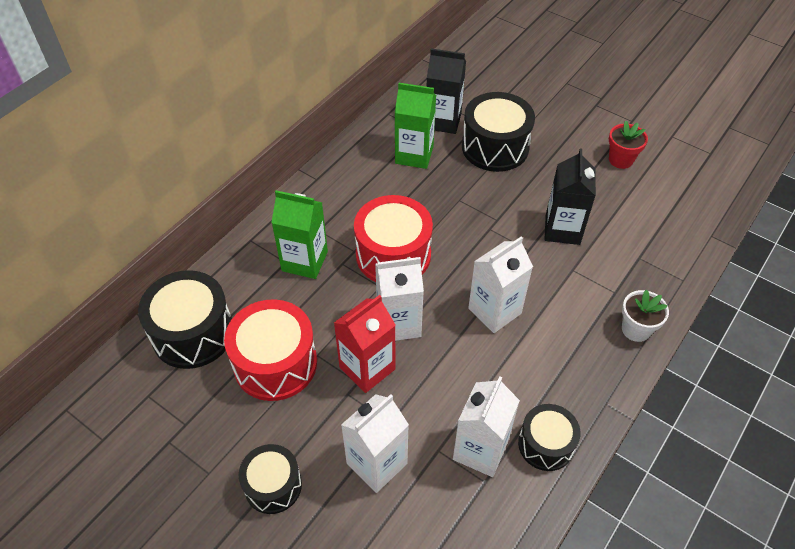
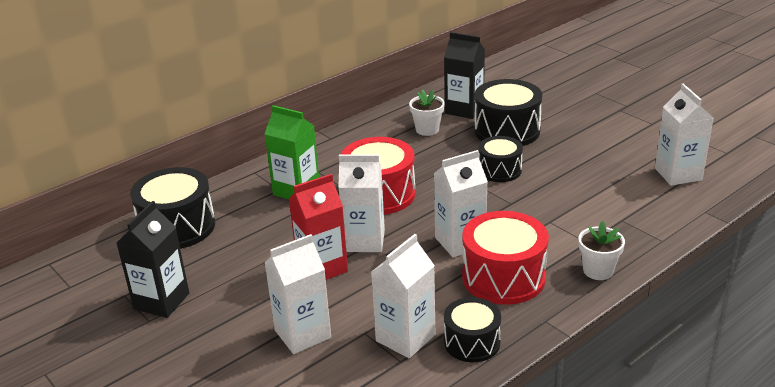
camera: 15 degrees right, 20 degrees down
red drum [224,299,317,401] -> red drum moved to [462,211,549,305]
black drum [239,444,302,514] -> black drum moved to [478,136,523,182]
green carton [395,83,436,169] -> white flower pot [409,89,445,136]
black carton [544,149,596,245] -> black carton moved to [117,201,189,318]
red flower pot [609,121,648,169] -> none
none -> white carton [655,84,714,186]

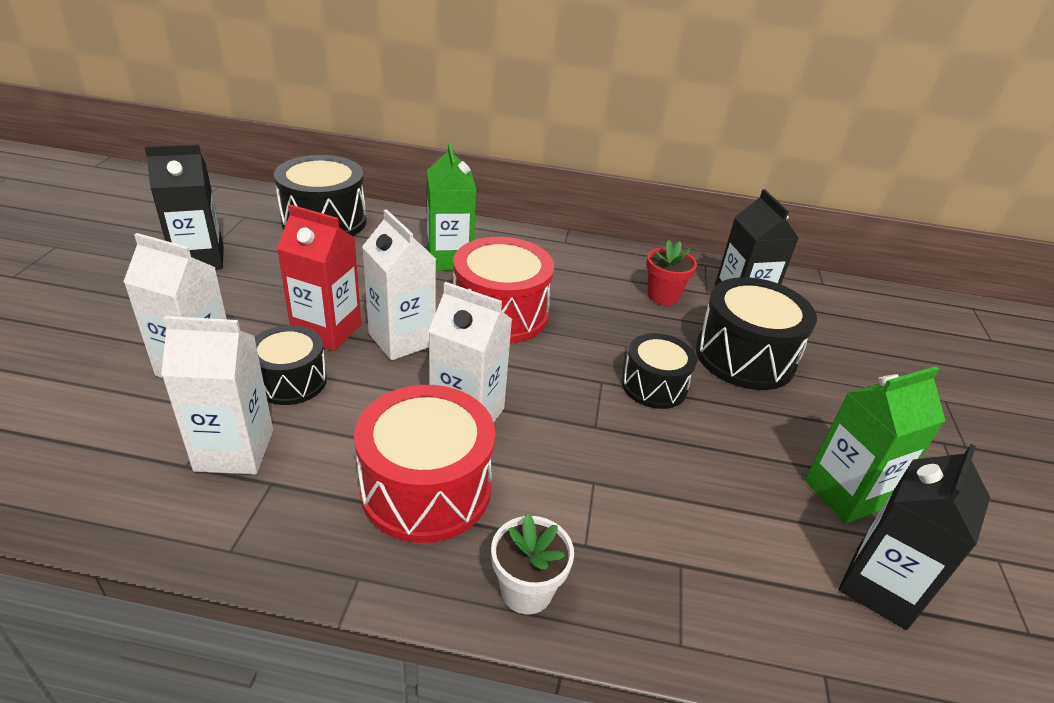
camera: 45 degrees right, 5 degrees up
white flower pot [409,89,445,136] -> red flower pot [646,240,697,305]
black drum [444,297,501,362] -> black drum moved to [255,325,327,405]
white carton [655,84,714,186] -> black carton [839,444,990,630]
none -> green carton [805,366,945,523]

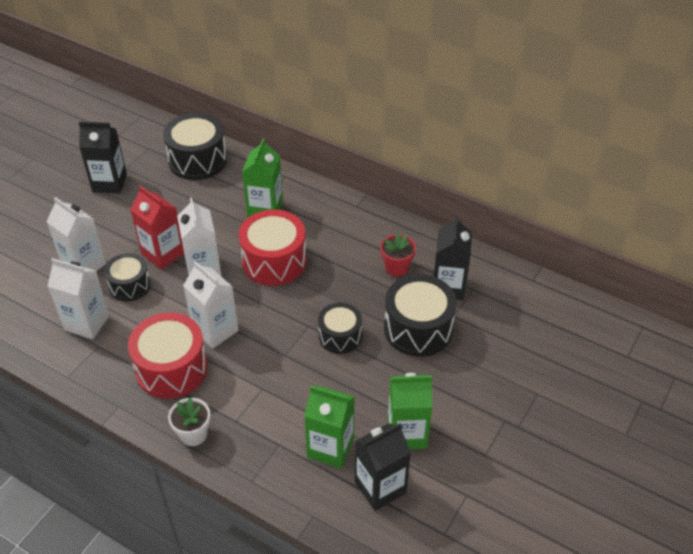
camera: 25 degrees right, 10 degrees up
none -> green carton [304,386,354,468]

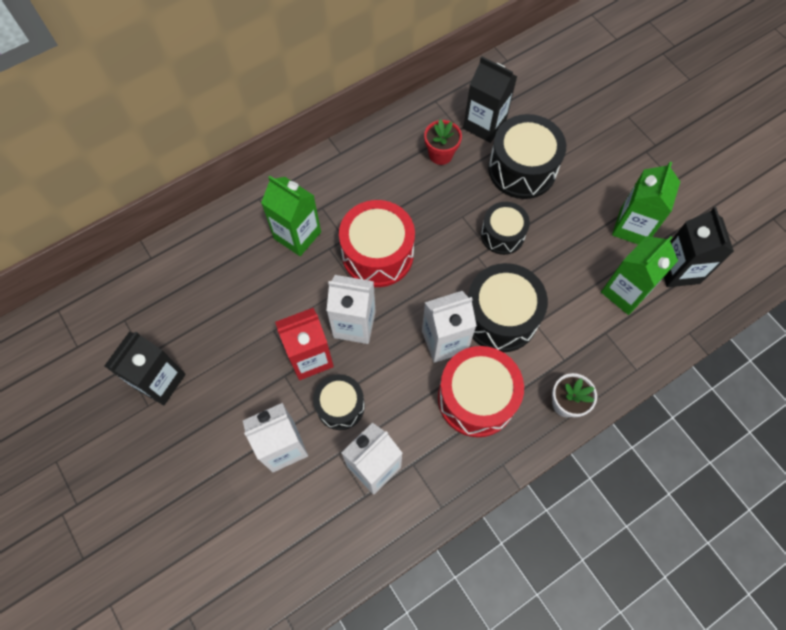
camera: 65 degrees left, 20 degrees up
black drum [163,113,227,180] -> black drum moved to [468,263,548,352]

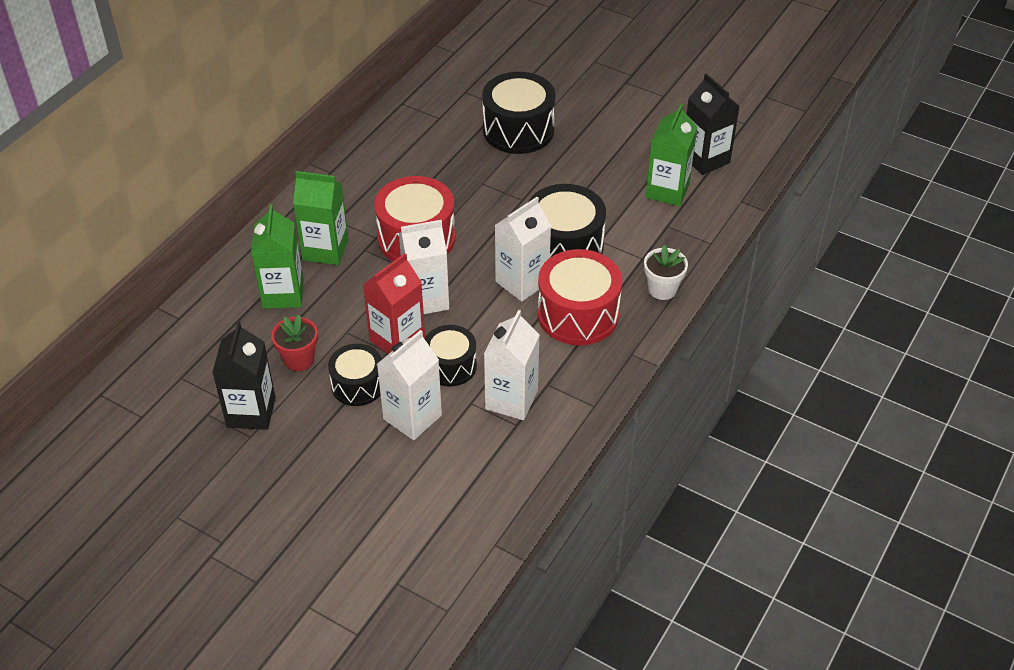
camera: 25 degrees left, 20 degrees down
red flower pot [424,119,462,165] -> red flower pot moved to [271,315,318,371]
black carton [463,57,517,143] -> none
black drum [481,202,530,255] -> black drum moved to [328,344,382,406]
green carton [612,162,680,245] -> green carton moved to [251,204,304,309]

